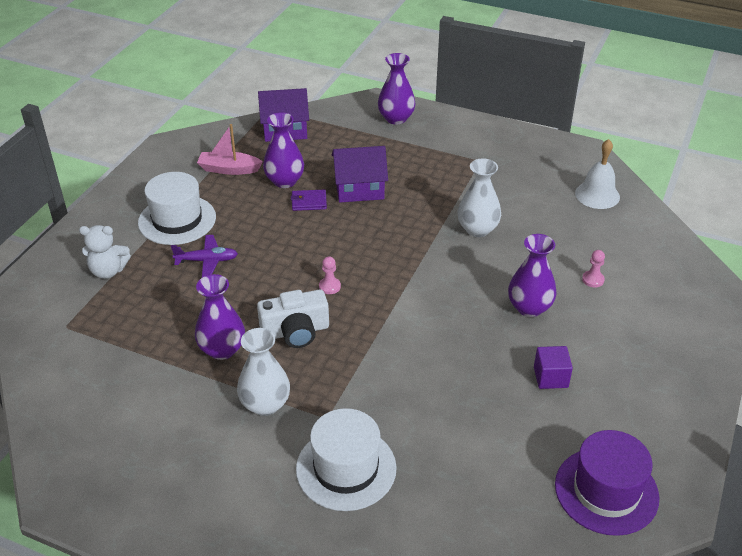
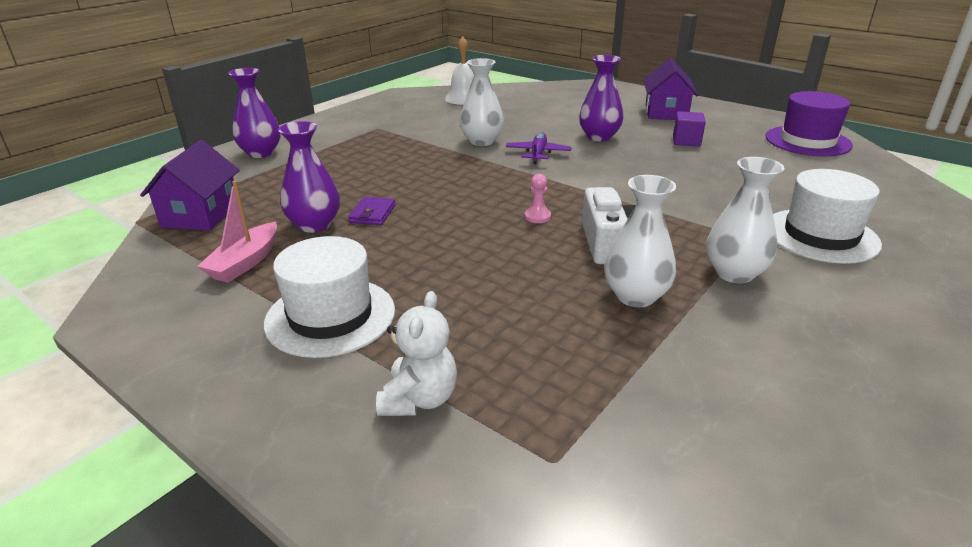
camera: 75 degrees left, 10 degrees down
purple plane [171,235,238,278] -> purple plane moved to [506,132,572,164]
purple vase [195,274,245,360] -> white vase [605,175,676,307]
purple house [332,146,388,202] -> purple house moved to [644,58,698,120]
pink pawn [582,250,605,288] -> none

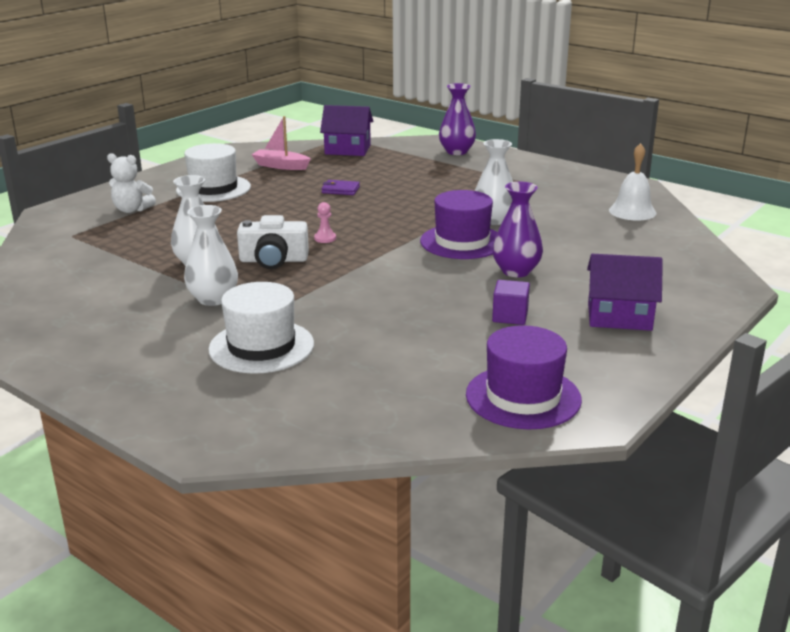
camera: 90 degrees right, 5 degrees down
purple vase [278,121,340,233] -> none
purple plane [506,132,572,164] -> purple hat [420,190,497,259]

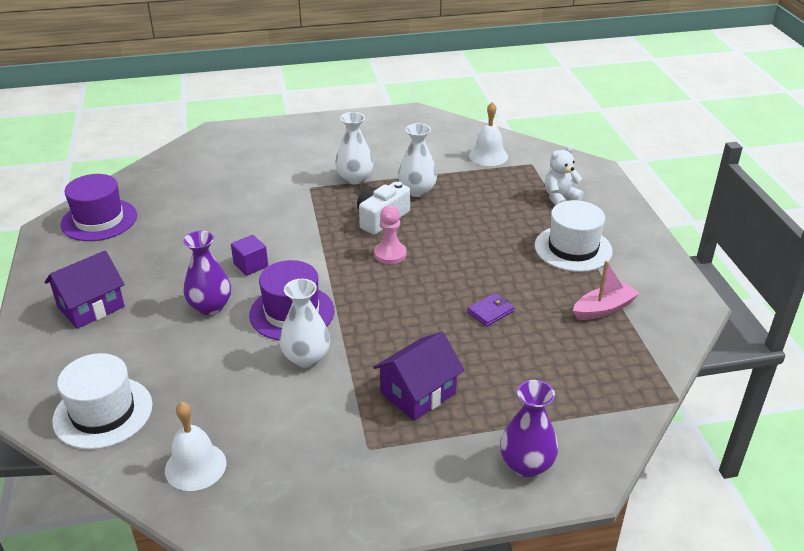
camera: 130 degrees right, 10 degrees up
white hat [208,282,314,374] -> white hat moved to [52,353,153,450]
pink pawn [314,202,336,243] -> pink pawn [374,205,406,264], size x1.59
purple house [320,105,373,156] -> purple house moved to [373,332,465,421]
purple cube [492,280,530,325] -> purple cube moved to [231,235,268,276]
none -> white bell [469,102,508,166]

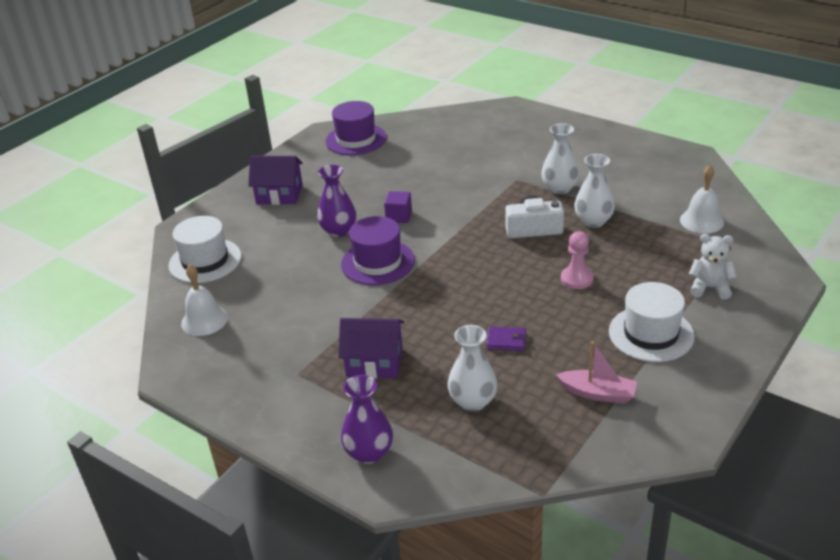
camera: 50 degrees right, 0 degrees up
white vase [280,279,330,368] -> white vase moved to [448,325,497,411]
pink pawn [374,205,406,264] -> pink pawn moved to [561,231,593,289]

